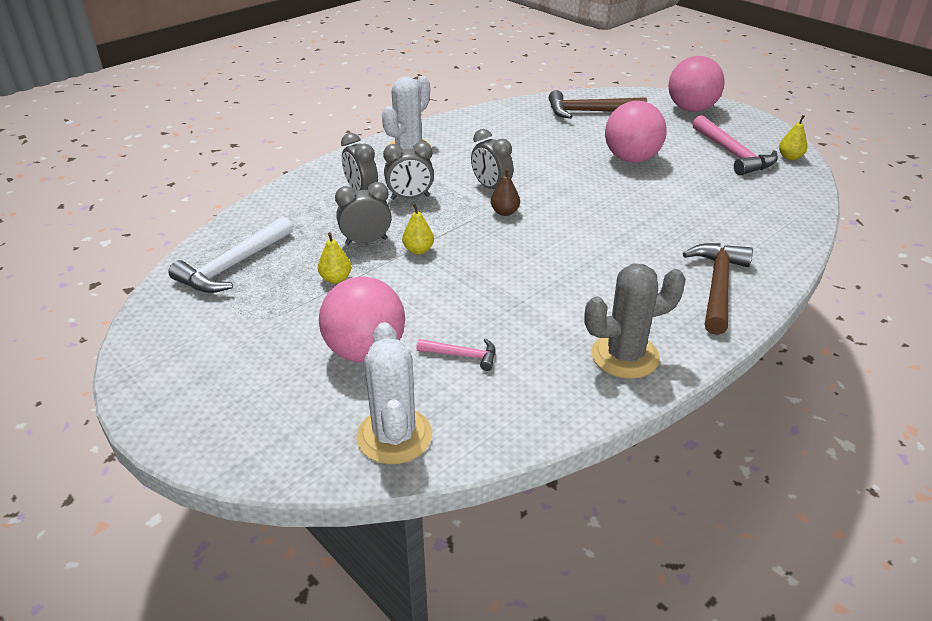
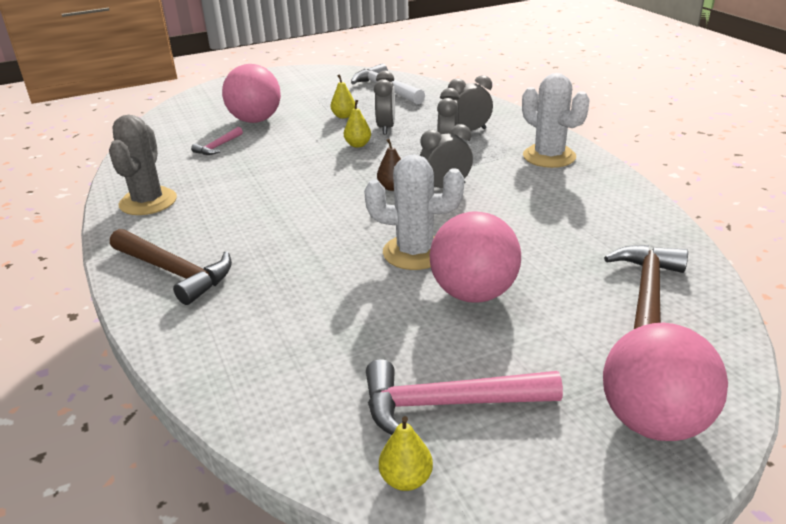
camera: 110 degrees right, 5 degrees down
white cactus [356,322,432,464] -> white cactus moved to [364,154,464,270]

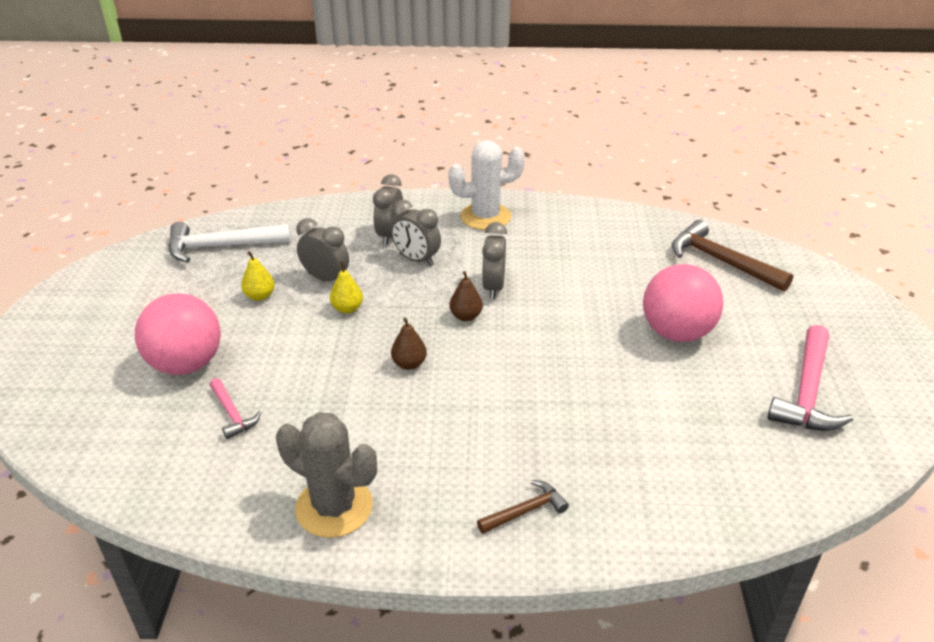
camera: 65 degrees left, 5 degrees up
brown hammer [110,229,232,305] -> brown hammer [477,480,569,534], size x0.53
white cactus [364,154,464,270] -> none
yellow pear [379,416,433,491] -> none
pink ball [603,323,728,441] -> none
none -> brown pear [391,318,427,370]

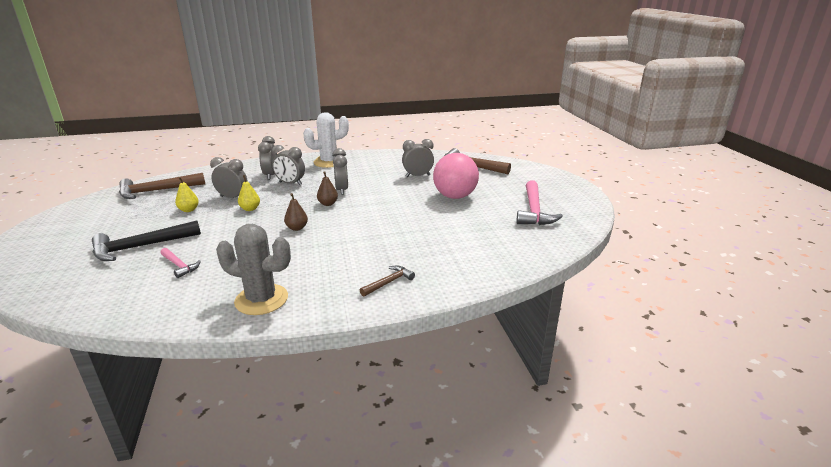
camera: 15 degrees left, 10 degrees down
pink ball [135,293,221,375] -> black hammer [92,221,201,261]
white hammer [168,222,291,263] -> brown hammer [119,173,205,199]
none -> grey clock [402,139,434,177]

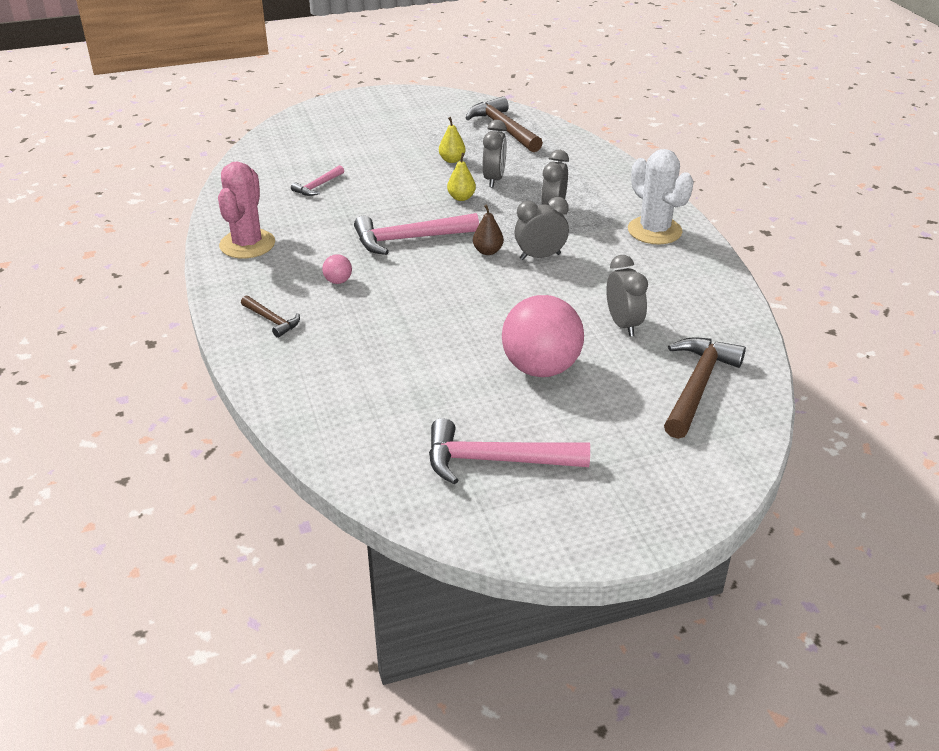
camera: 85 degrees right, 10 degrees up
black hammer [92,221,201,261] -> none
grey cactus [216,224,291,315] -> pink cactus [218,161,275,259]
grey clock [258,136,277,180] -> none
brown pear [284,193,308,231] -> pink hammer [354,213,479,255]
none -> pink ball [322,254,352,284]

